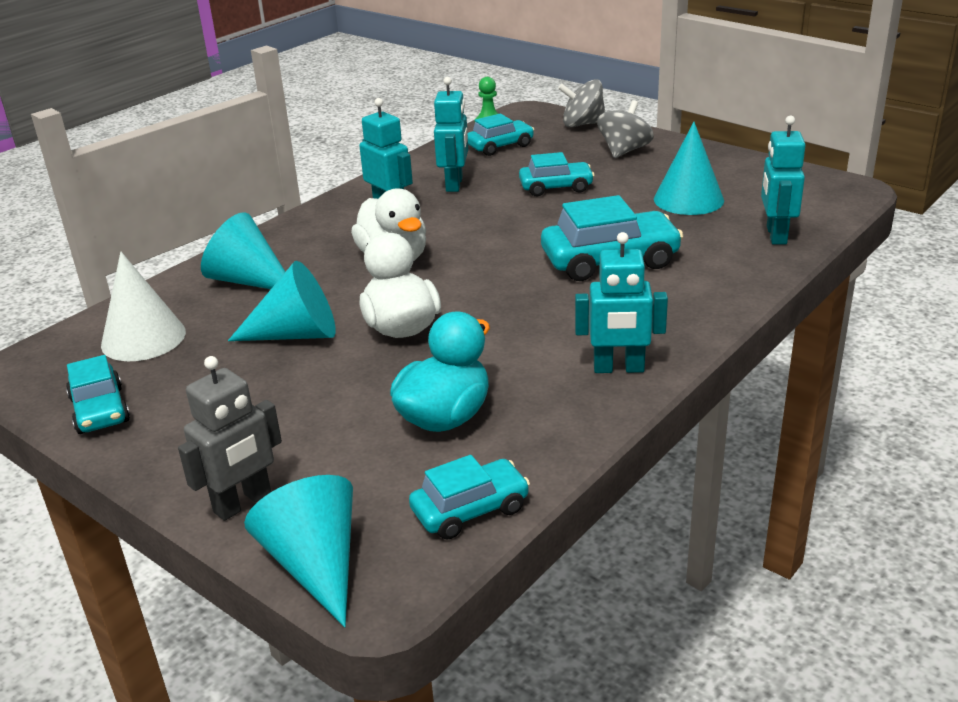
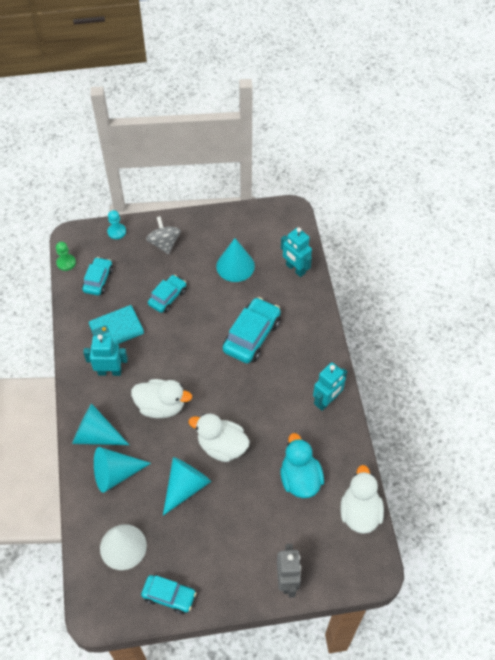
camera: 50 degrees left, 25 degrees up
turquoise cone [244,475,353,627] -> turquoise cone moved to [72,404,129,445]
turquoise car [409,455,530,539] -> white duck [340,465,384,534]
turquoise robot [434,77,468,192] -> turquoise wallet [89,305,144,344]
grey spinning top [558,79,605,127] -> turquoise pawn [107,210,126,239]

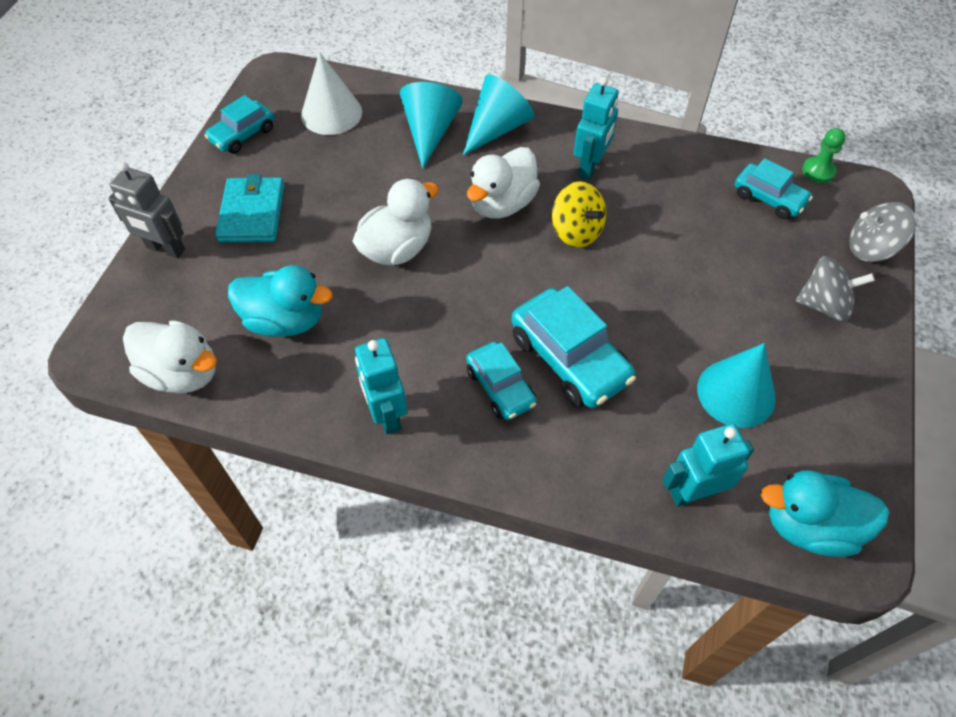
camera: 115 degrees right, 0 degrees up
turquoise wallet [89,305,144,344] -> turquoise wallet moved to [215,174,284,243]
turquoise pawn [107,210,126,239] -> grey spinning top [849,202,916,262]
turquoise car [148,275,186,313] -> turquoise car moved to [466,342,537,420]
turquoise cone [163,457,211,516] -> none
none -> yellow spinning top [552,181,606,248]
none -> turquoise duck [761,470,889,557]

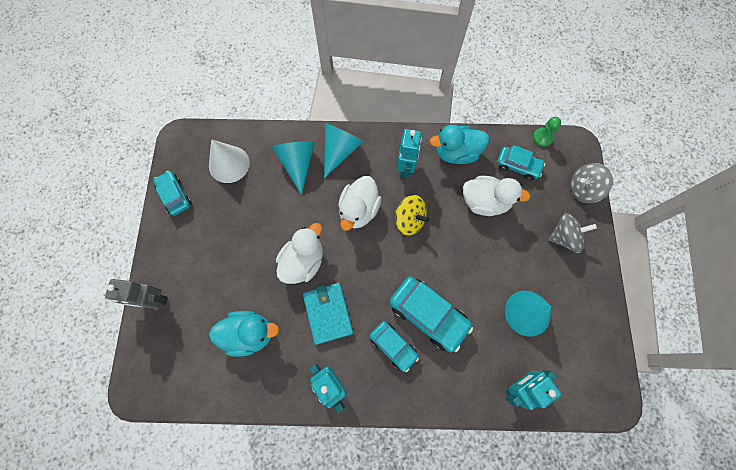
camera: 15 degrees left, 15 degrees up
white duck [123,320,217,394] -> white duck moved to [463,176,530,216]
turquoise car [204,95,274,154] -> turquoise car turned 120 degrees clockwise [153,171,192,216]
turquoise wallet [215,174,284,243] -> turquoise wallet moved to [303,283,353,345]
turquoise duck [761,470,889,557] -> turquoise duck moved to [430,125,489,164]

